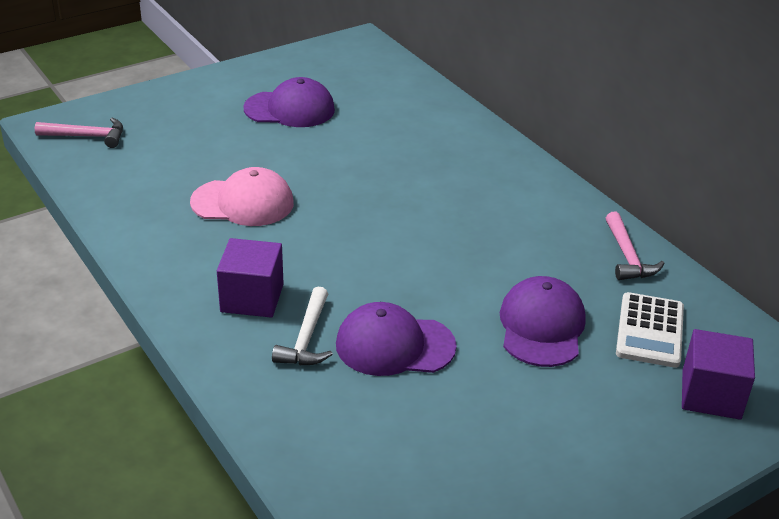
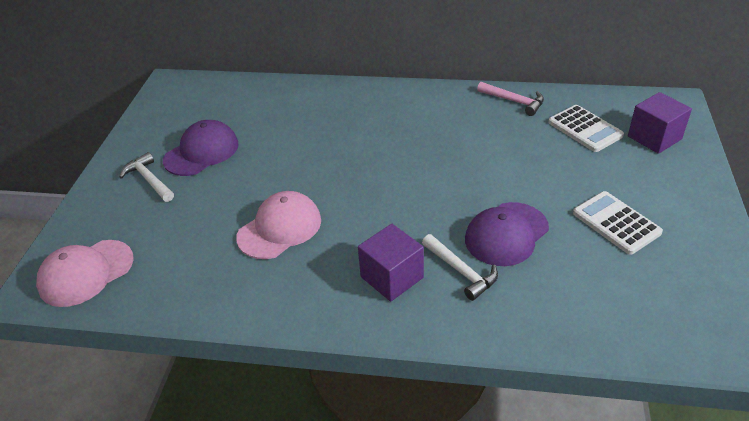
camera: 45 degrees left, 5 degrees up
pink hammer [35,118,123,148] -> pink cap [36,240,134,307]
purple cap [500,276,586,367] -> none
none -> white hammer [120,152,174,202]
none -> white calculator [573,191,663,255]

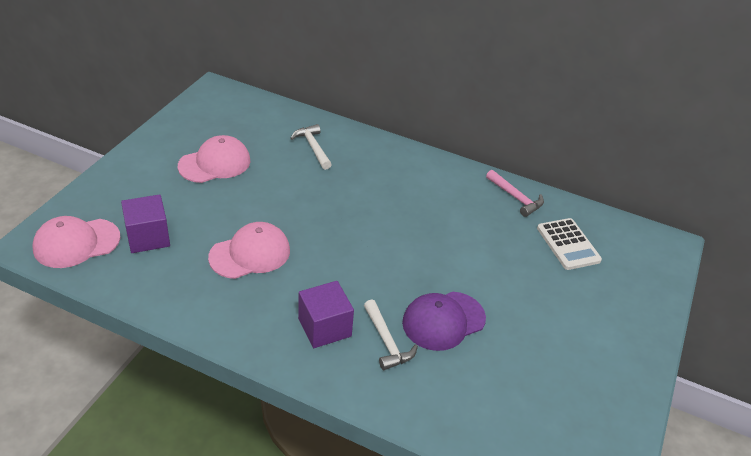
camera: 10 degrees right, 0 degrees up
white hammer [120,152,174,202] -> white hammer moved to [290,124,332,170]
purple cap [163,120,239,176] -> pink cap [178,135,250,183]
white calculator [573,191,663,255] -> none
purple cube [628,92,692,154] -> purple cube moved to [121,194,170,253]

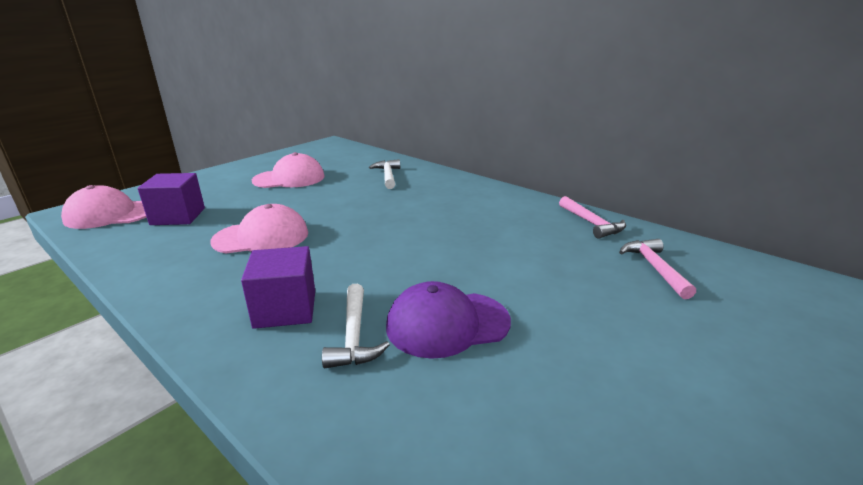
camera: 20 degrees right, 15 degrees down
white calculator [537,218,602,270] -> pink hammer [619,239,696,299]

